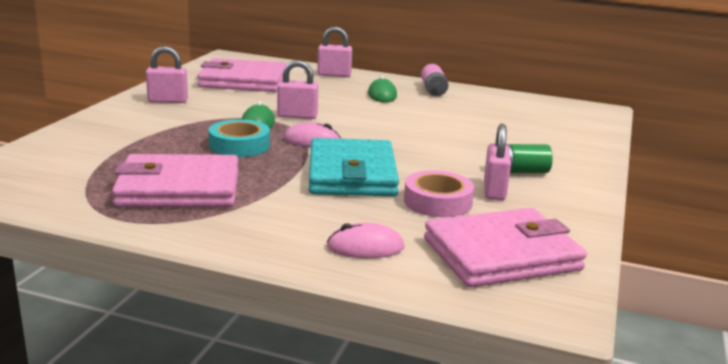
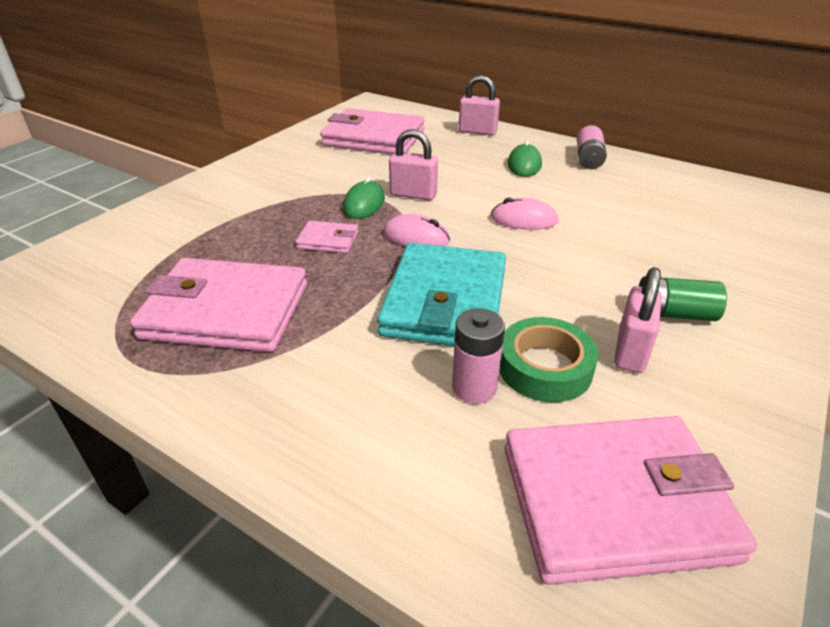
camera: 15 degrees right, 15 degrees up
pink padlock [146,46,188,103] -> none
turquoise tape [209,119,270,157] -> pink wallet [296,221,358,253]
pink mouse [327,223,405,258] -> pink mouse moved to [491,197,559,230]
pink tape [404,170,474,217] -> green tape [499,317,598,402]
none -> pink battery [452,308,505,404]

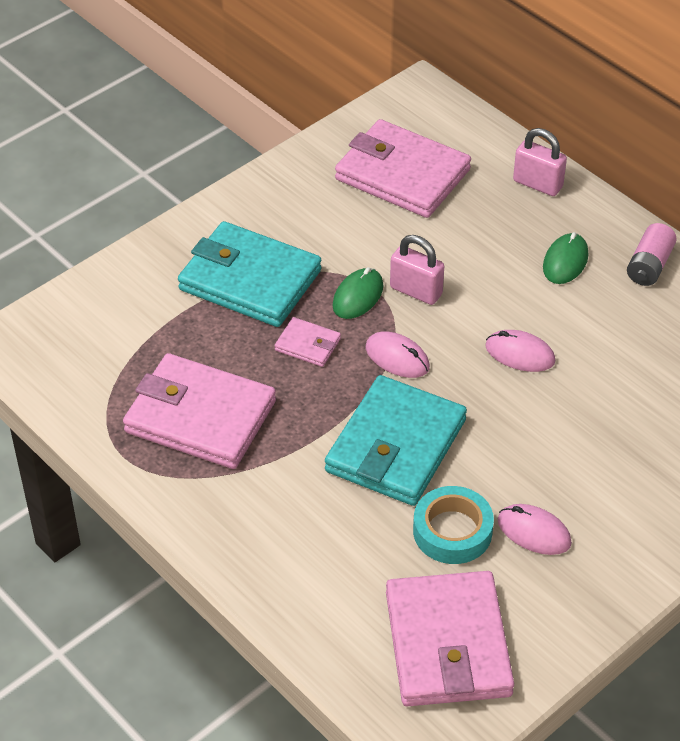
camera: 15 degrees right, 10 degrees up
pink battery [452,308,505,404] -> none
green tape [499,317,598,402] -> turquoise tape [413,486,494,564]
pink wallet [504,416,757,585] -> pink wallet turned 75 degrees clockwise [386,571,514,706]
pink padlock [614,267,662,373] -> pink mouse [498,504,572,555]
green battery [639,276,727,321] -> none
none -> turquoise wallet [178,221,322,327]

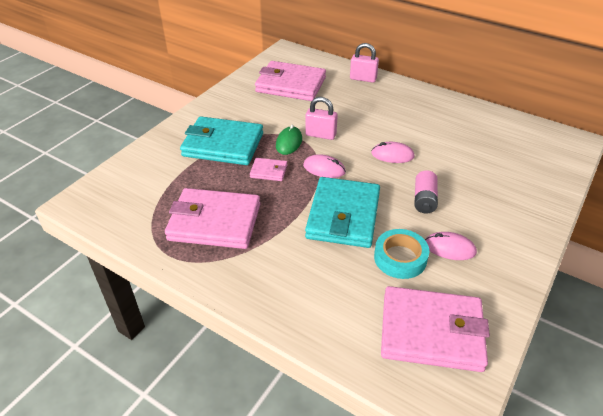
camera: 15 degrees left, 5 degrees down
pink wallet [386,571,514,706] -> pink wallet turned 60 degrees counterclockwise [381,286,490,372]
green mouse [543,232,588,284] -> none
pink battery [627,223,677,286] -> pink battery moved to [414,170,438,213]

